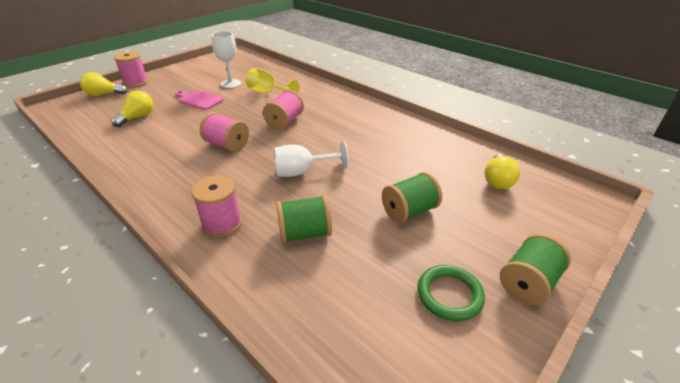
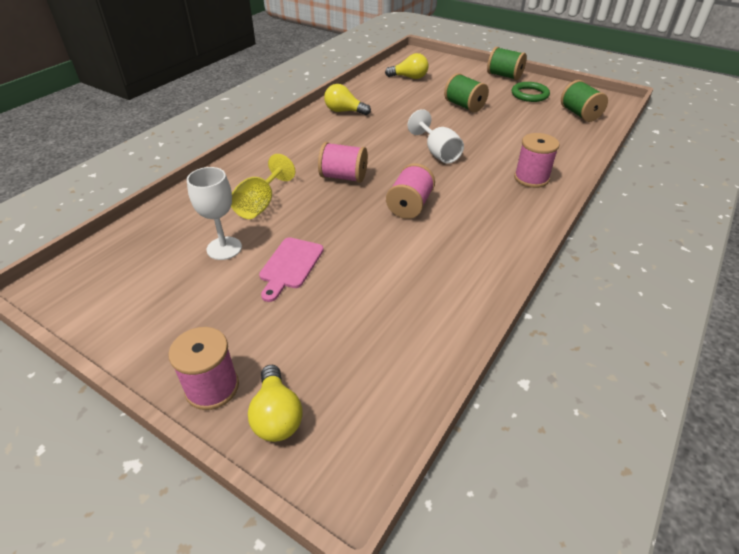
camera: 100 degrees left, 5 degrees up
yellow light bulb [111,91,153,127] -> yellow light bulb moved to [324,84,371,115]
green spool [276,195,332,243] -> green spool moved to [561,80,608,122]

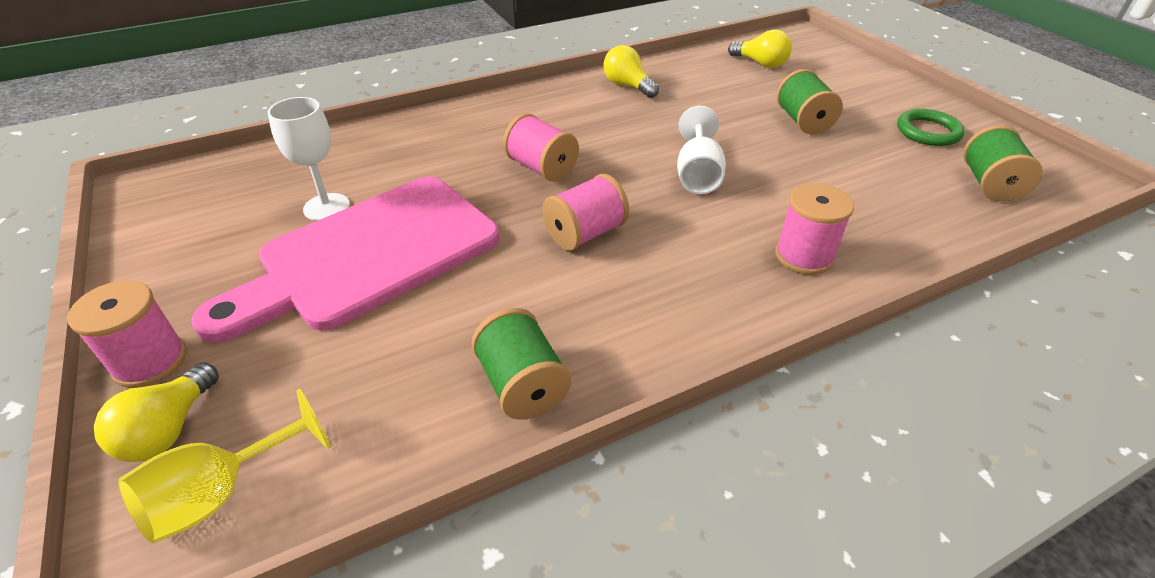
camera: 30 degrees right, 0 degrees up
yellow goblet [231,154,295,219] -> yellow goblet moved to [118,389,330,544]
pink cutting board [259,237,324,302] -> pink cutting board [191,177,499,343], size x2.34
green spool [487,47,527,80] -> green spool moved to [471,308,571,420]

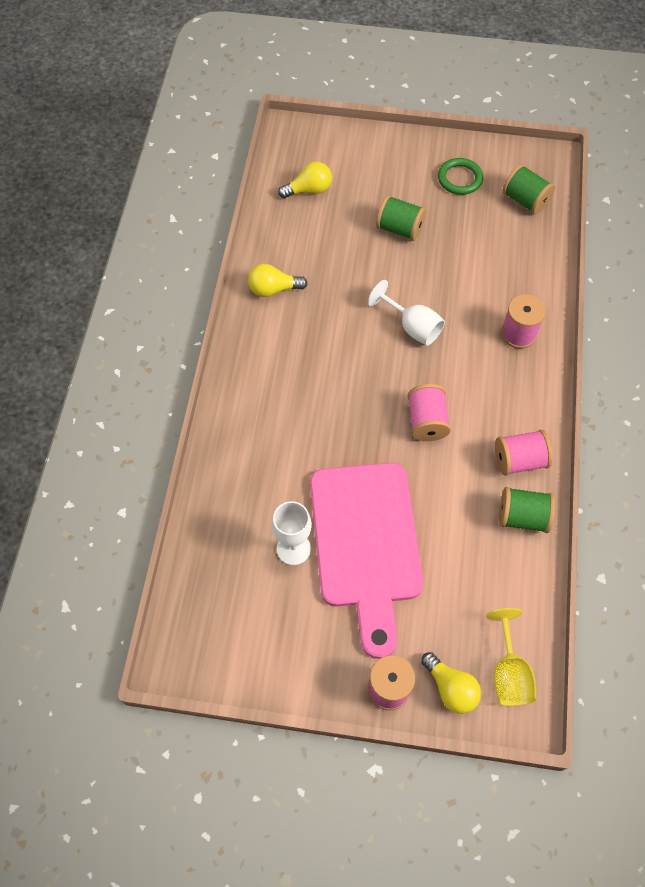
camera: 55 degrees left, 20 degrees up
pink spool [503,113,579,182] -> pink spool moved to [495,430,553,476]

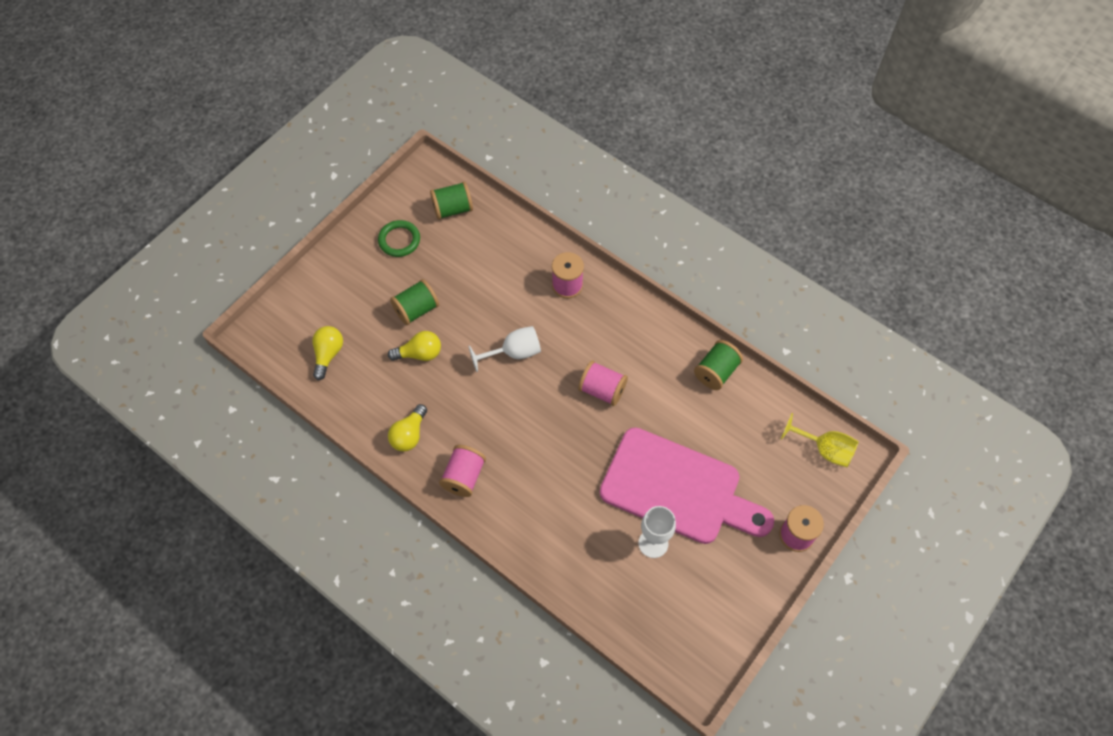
camera: 60 degrees left, 0 degrees up
yellow light bulb [421,652,481,714] -> yellow light bulb moved to [388,331,441,361]
pink spool [495,430,553,476] -> pink spool moved to [439,445,486,497]

